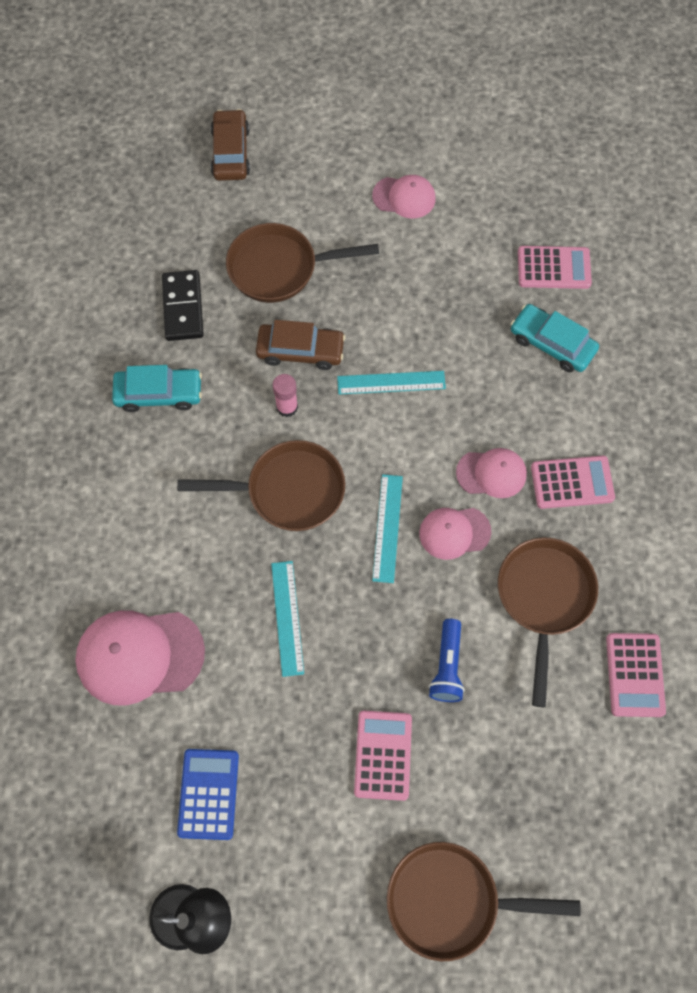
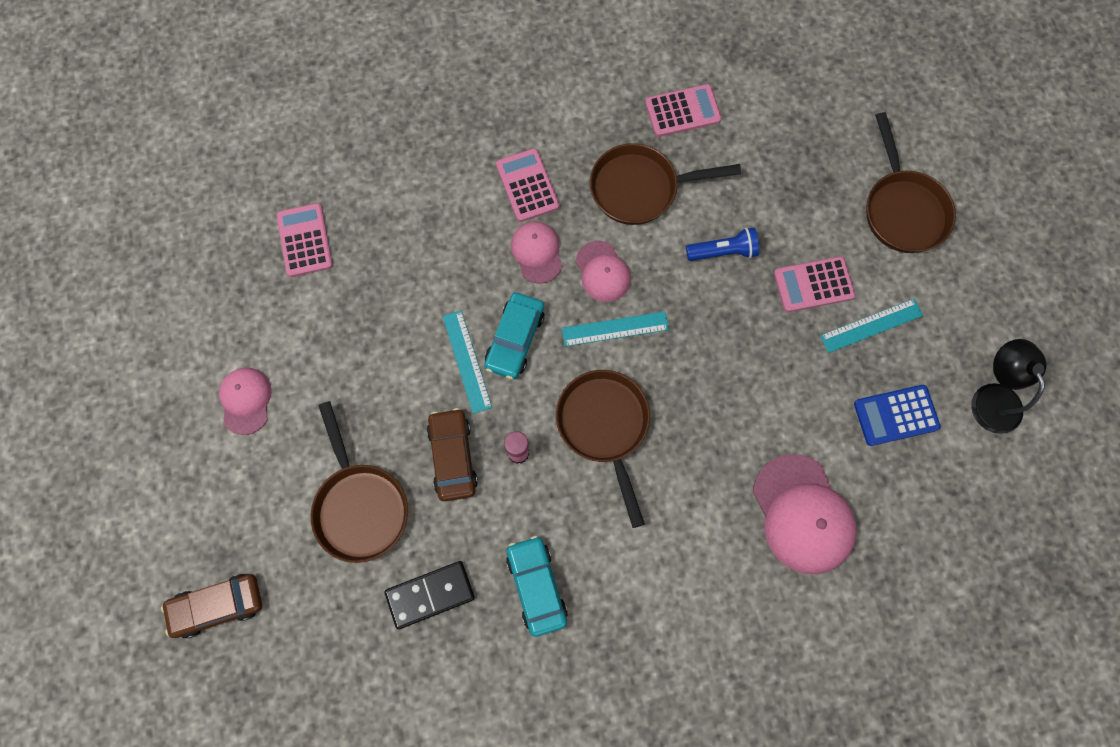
camera: 105 degrees left, 5 degrees up
turquoise ruler [271,561,304,677] -> turquoise ruler moved to [820,299,923,353]
turquoise car [511,304,599,372] -> turquoise car moved to [484,292,545,379]

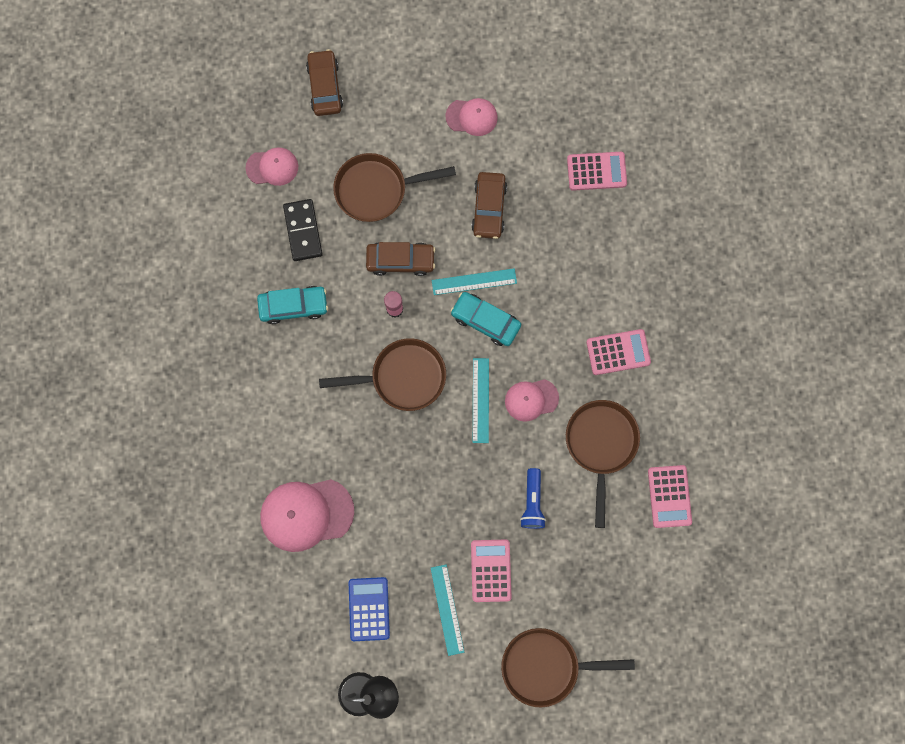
camera: 100 degrees right, 5 degrees up
pink cap [511,222,562,284] -> pink cap moved to [245,147,298,186]
none -> brown car [471,172,507,239]

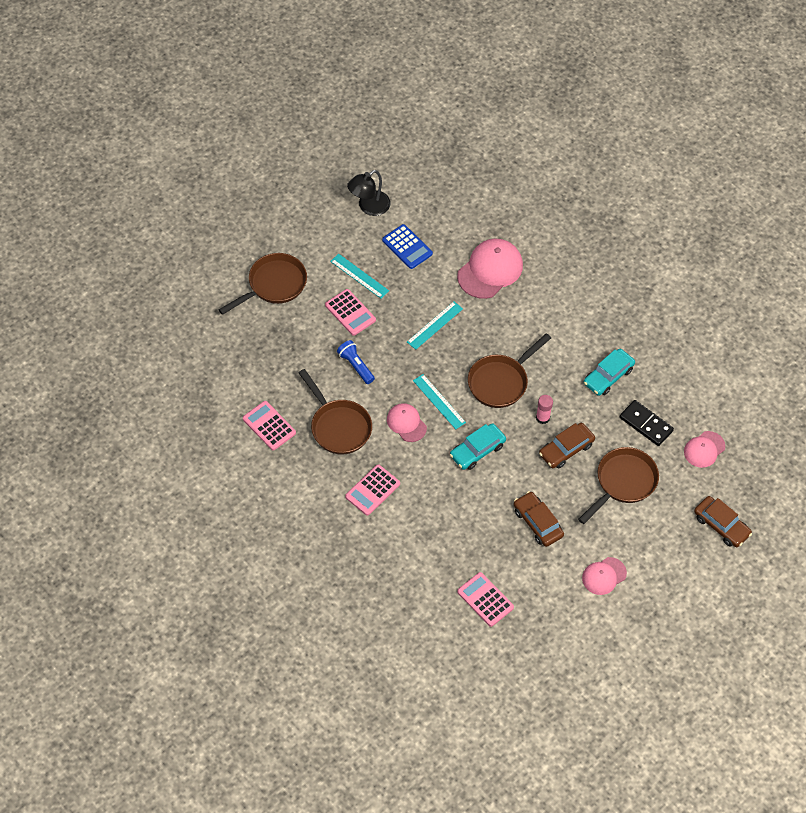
camera: 140 degrees right, 20 degrees down
turquoise ruler [432,268,517,295] -> turquoise ruler moved to [407,301,463,350]
turquoise car [450,292,521,346] -> turquoise car turned 150 degrees clockwise [450,423,506,470]
pink cap [505,379,559,422] -> pink cap turned 75 degrees counterclockwise [387,403,427,442]
pink calculator [567,152,627,191] -> pink calculator turned 90 degrees clockwise [457,572,514,627]

